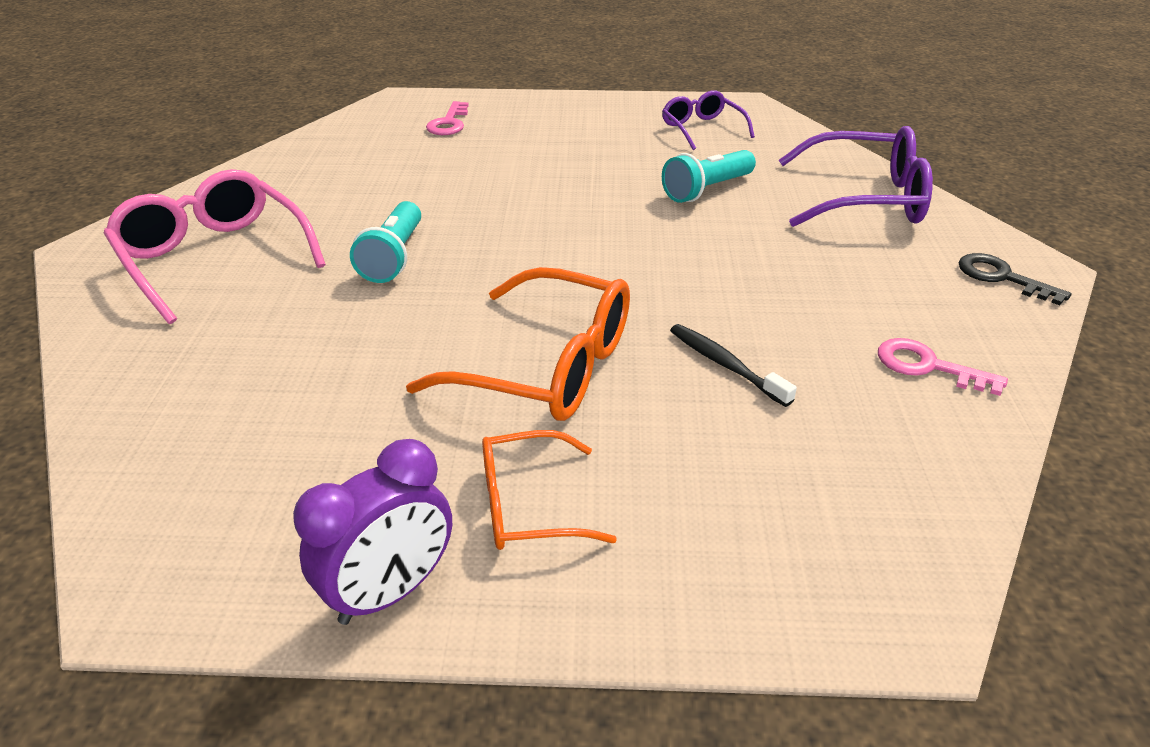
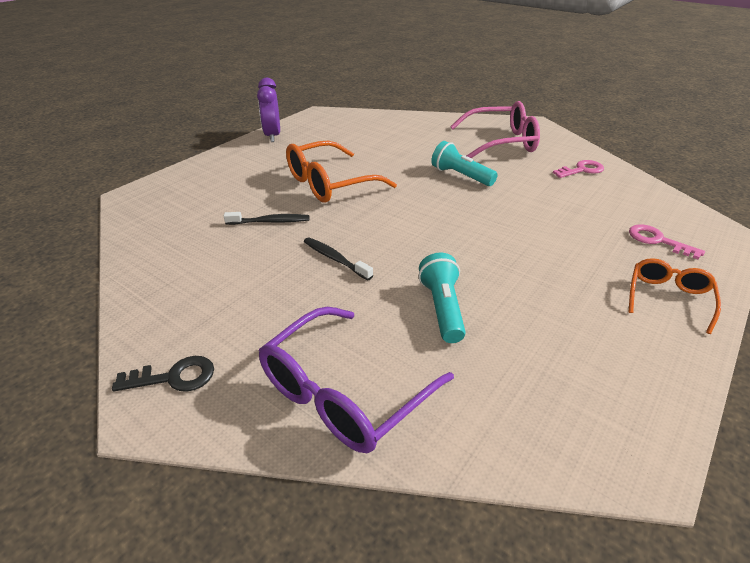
camera: 125 degrees right, 0 degrees up
orange glasses [482,430,617,550] -> orange glasses moved to [629,258,721,334]
purple glasses [662,91,755,150] -> none
pink key [878,338,1008,396] -> pink key moved to [553,160,604,178]
none -> black toothbrush [304,237,373,280]

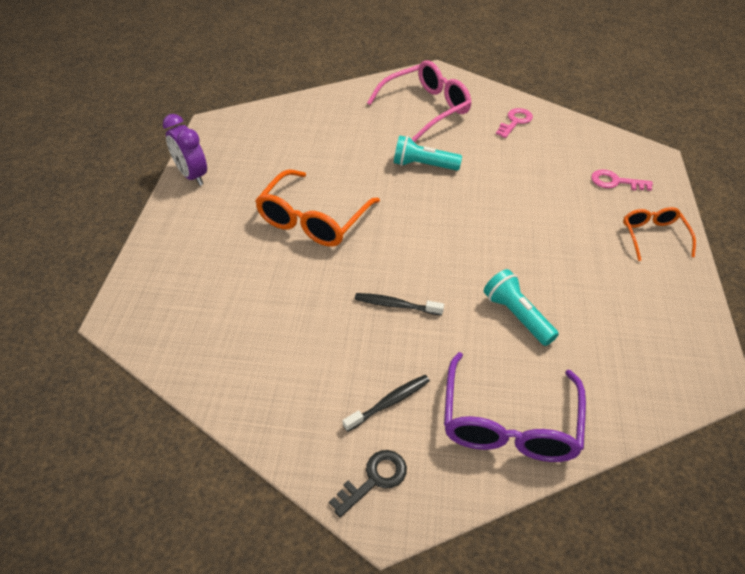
camera: 30 degrees left, 10 degrees up
black toothbrush [224,212,309,225] -> black toothbrush moved to [343,375,430,432]

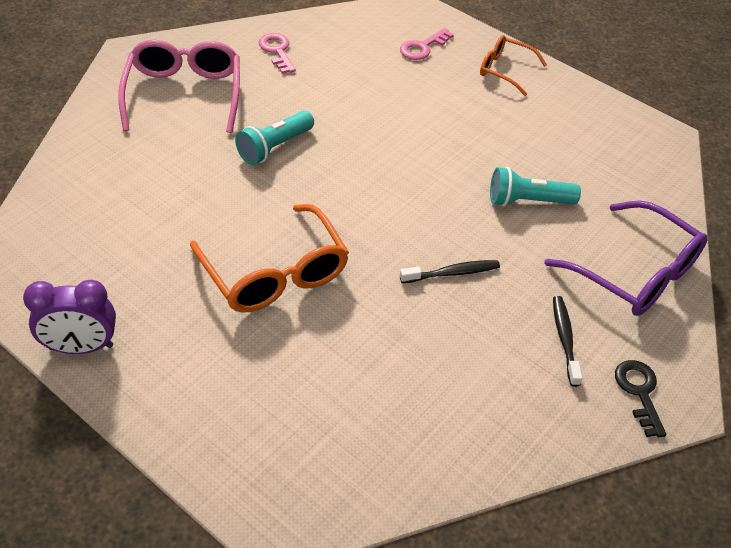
camera: 60 degrees left, 0 degrees up
black toothbrush [355,293,444,316] -> black toothbrush turned 150 degrees counterclockwise [400,260,500,283]

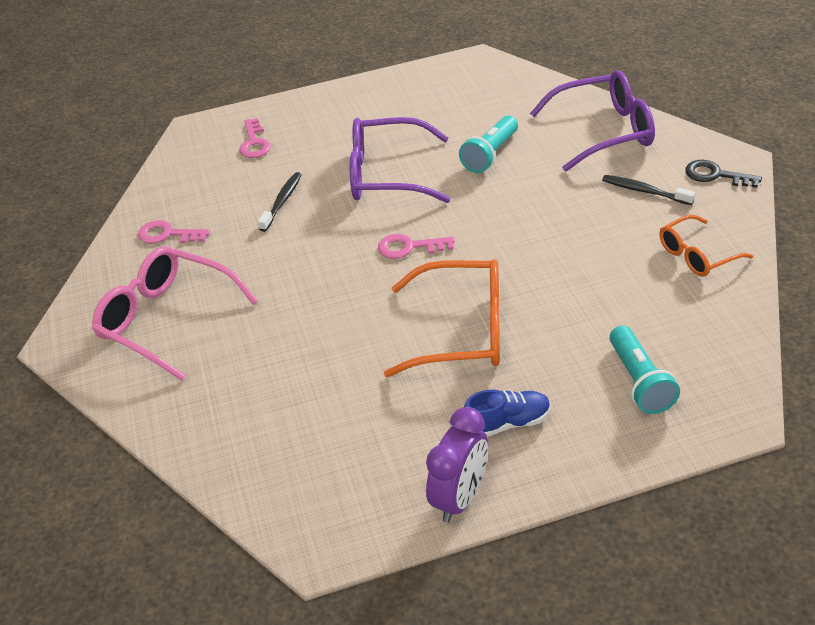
camera: 50 degrees left, 5 degrees down
turquoise flashlight [235,111,314,165] -> turquoise flashlight moved to [609,326,680,414]
black toothbrush [400,260,500,283] -> black toothbrush moved to [258,172,302,232]
orange glasses [480,35,547,96] -> orange glasses moved to [659,215,753,277]
none -> purple glasses [350,117,451,203]
none -> pink key [378,234,455,259]
none -> blue shoe [464,390,550,437]

